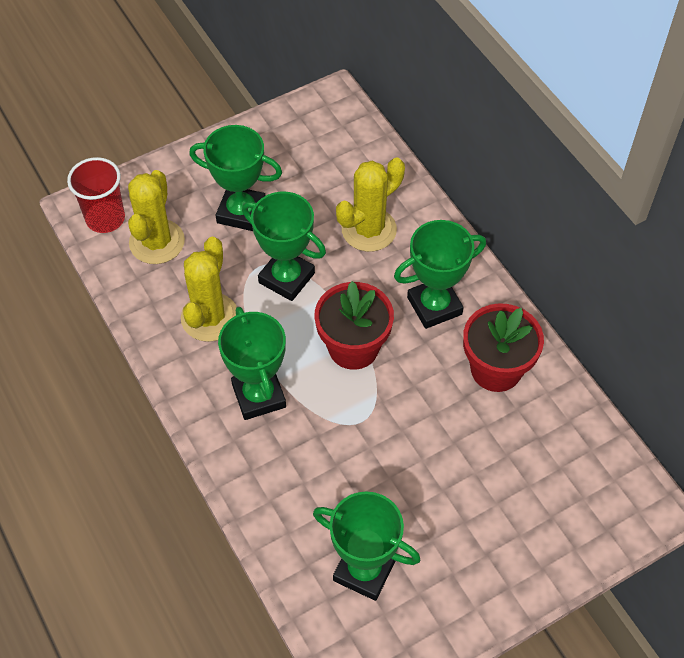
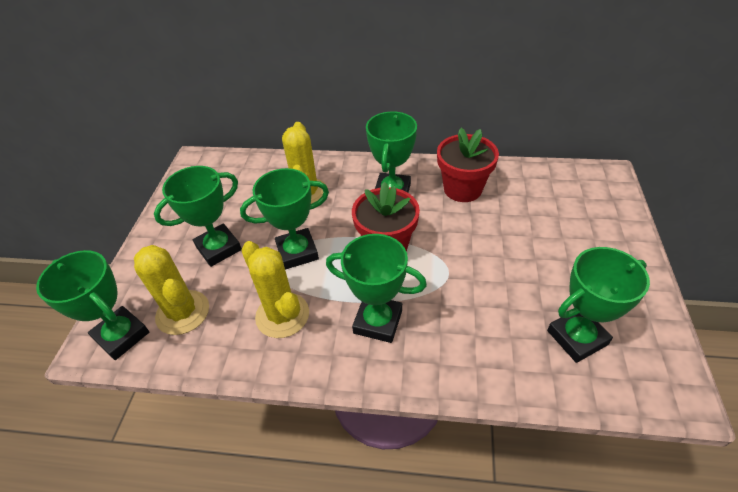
camera: 50 degrees left, 10 degrees down
red cup [67,157,125,233] -> green trophy [36,250,149,360]

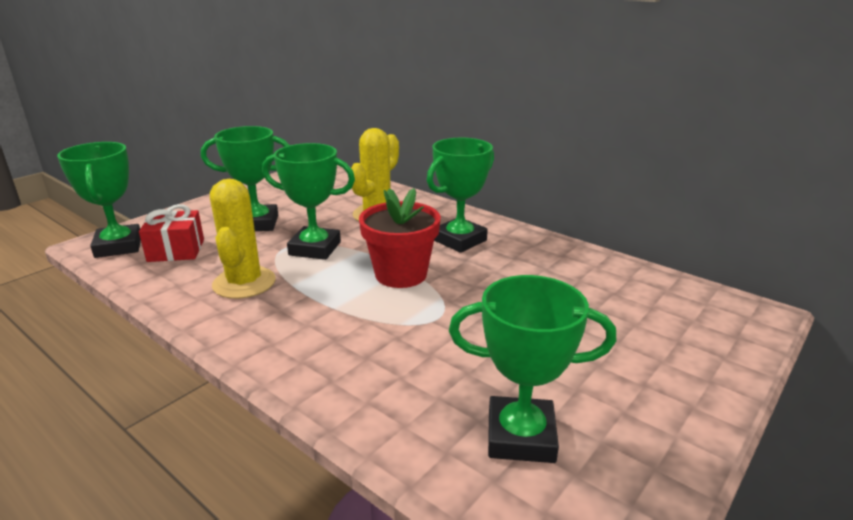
camera: 30 degrees right, 20 degrees down
yellow cactus [134,245,209,335] -> red gift [139,204,204,262]
green trophy [326,234,427,343] -> none
red flower pot [437,128,499,202] -> none

